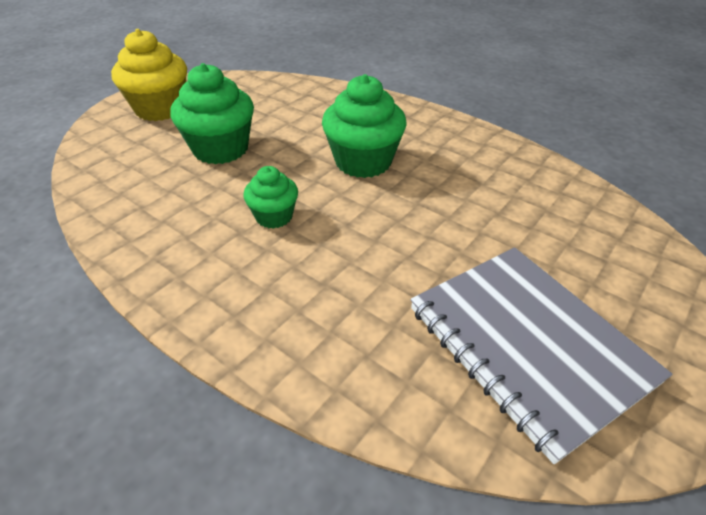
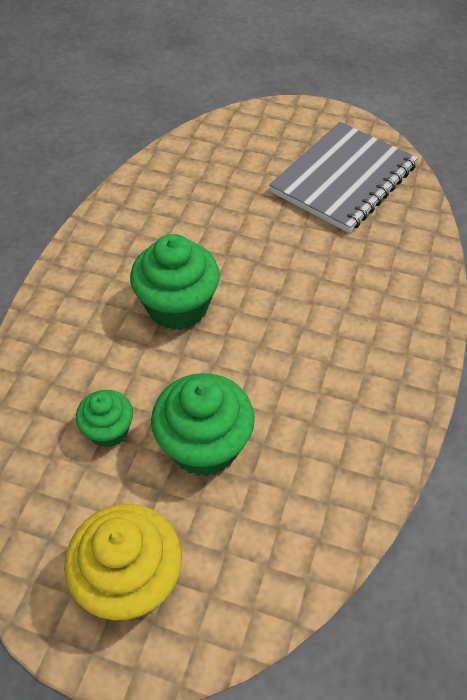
camera: 110 degrees left, 10 degrees up
green cupcake [243,166,298,229] -> green cupcake moved to [76,390,133,447]

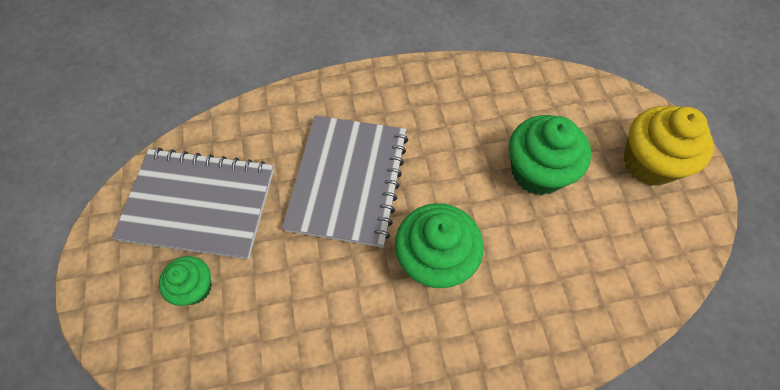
camera: 120 degrees left, 10 degrees up
green cupcake [76,390,133,447] -> green cupcake moved to [159,256,212,306]
none -> grey notebook [282,115,408,248]

